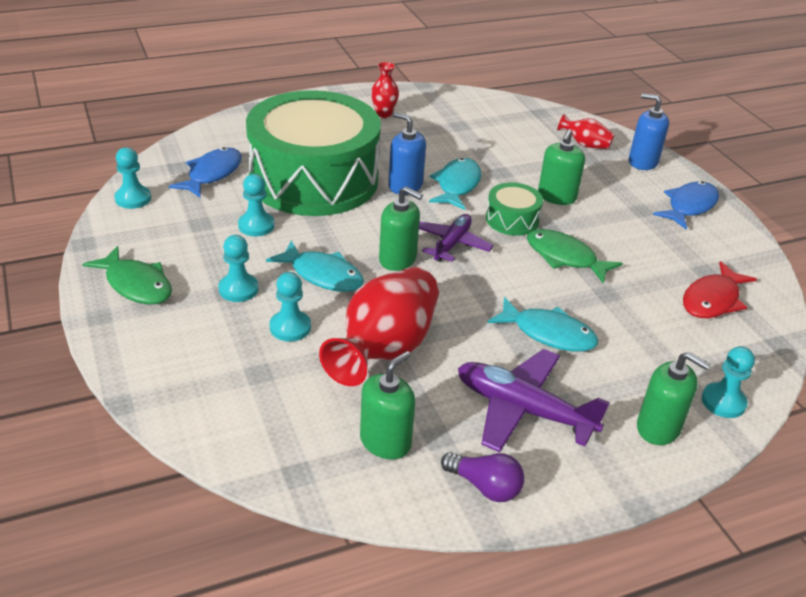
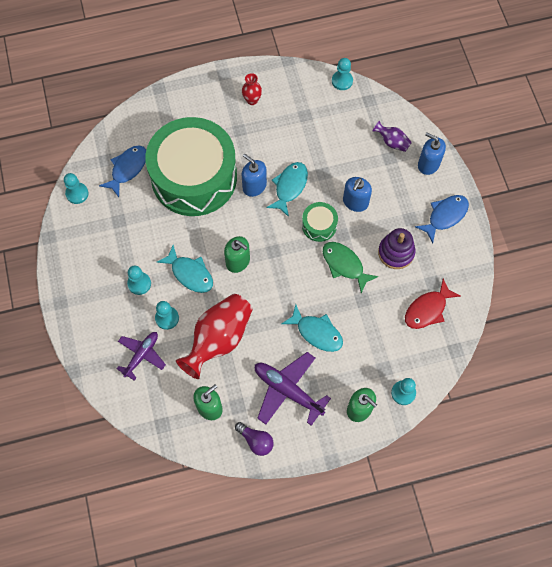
camera: 10 degrees right, 30 degrees up
green fish [83,246,172,304] -> none
turquoise pawn [238,174,275,236] -> turquoise pawn moved to [332,58,353,90]
purple plane [419,214,493,262] -> purple plane moved to [117,332,166,381]
green soap dispenser [538,129,585,205] -> blue soap dispenser [343,177,372,212]
red vase [557,114,615,149] -> purple vase [373,121,412,152]
none -> purple stacking toy [378,228,415,269]

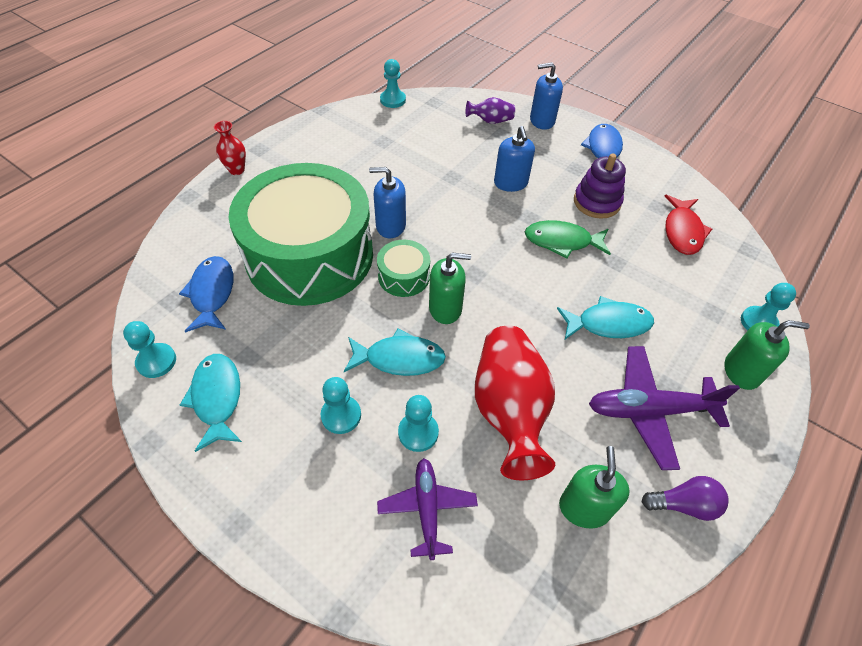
camera: 40 degrees left, 15 degrees down
red vase [242,73,262,105] -> red vase moved to [214,121,246,175]
turquoise fish [266,162,308,217] -> turquoise fish moved to [180,354,242,452]
green drum [302,202,338,242] -> green drum moved to [377,240,430,297]

